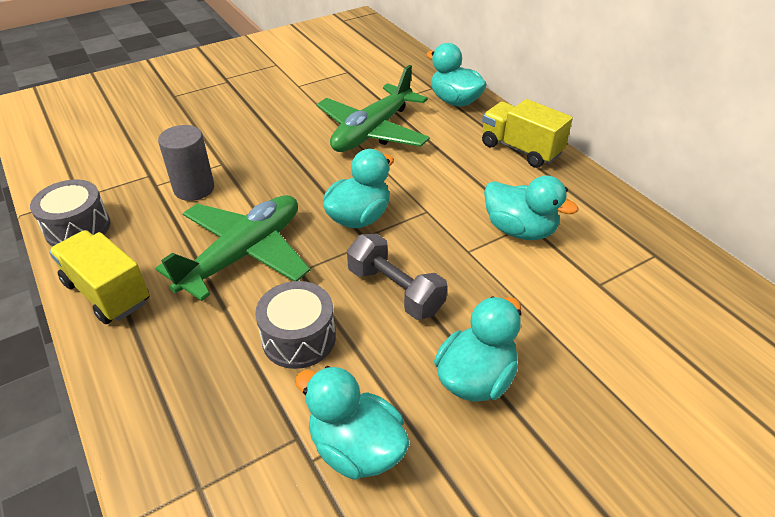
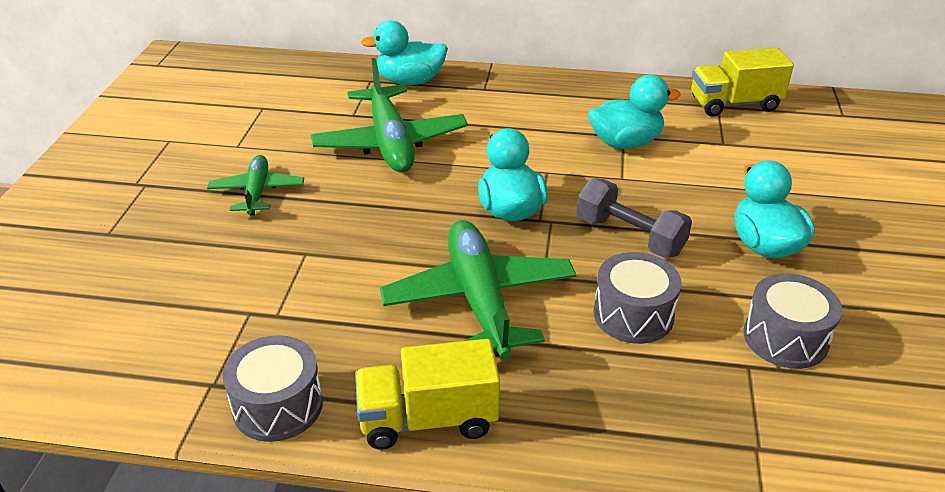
camera: 50 degrees left, 5 degrees down
grey cylinder [158,125,215,201] -> none
turquoise duck [295,366,410,480] -> grey drum [744,273,842,369]
grey dumbbell [347,234,448,320] -> grey dumbbell turned 45 degrees clockwise [576,178,692,258]
yellow truck [482,99,573,168] -> yellow truck moved to [691,48,794,117]
none -> green plane [207,155,304,215]

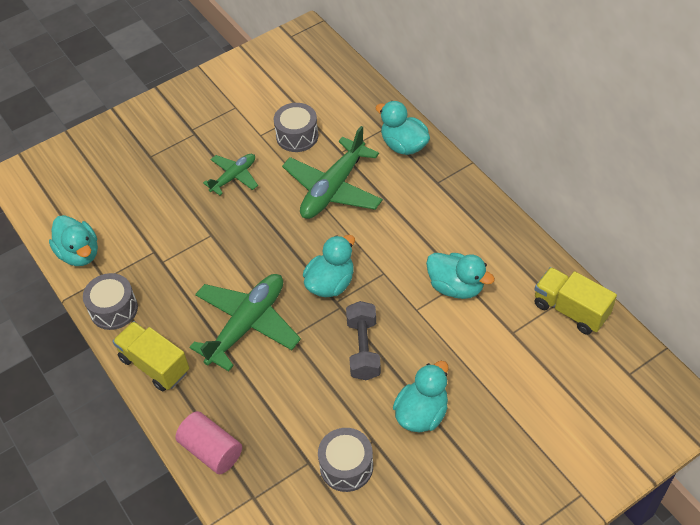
camera: 50 degrees right, 15 degrees up
grey drum [593,252,681,344] -> grey drum moved to [274,103,318,152]
none -> turquoise duck [49,215,98,266]
none -> pink cylinder [175,411,242,474]

